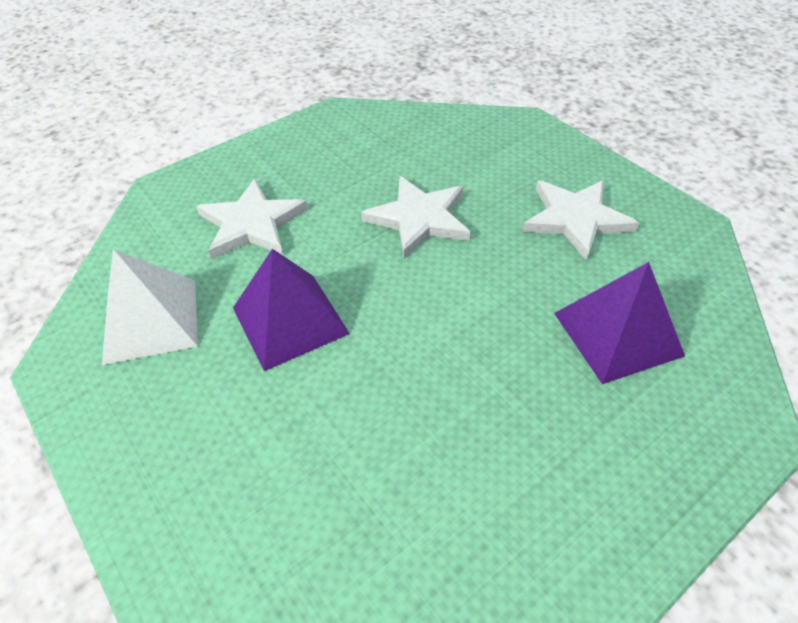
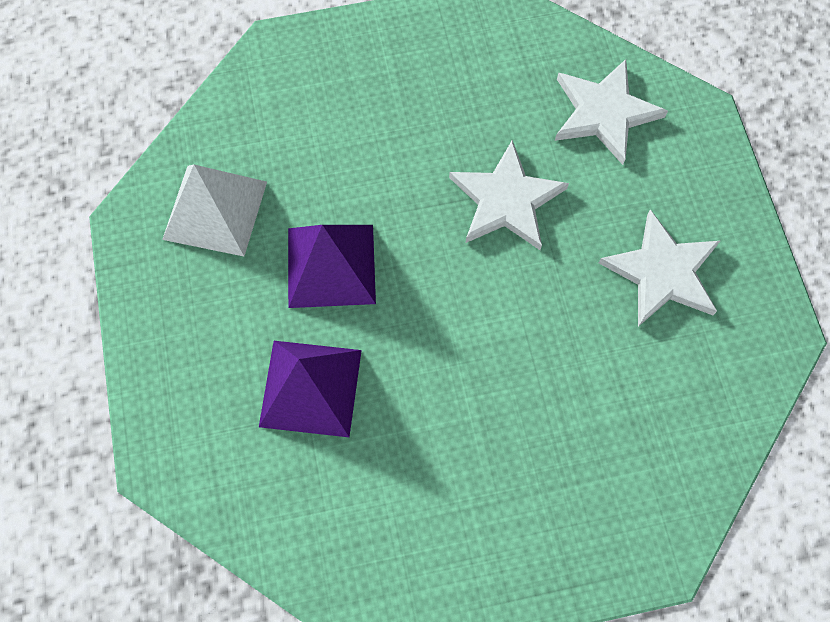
camera: 25 degrees right, 20 degrees up
white star [196,179,308,259] -> white star moved to [555,59,668,165]
purple pyramid [554,262,685,384] -> purple pyramid moved to [259,341,362,437]

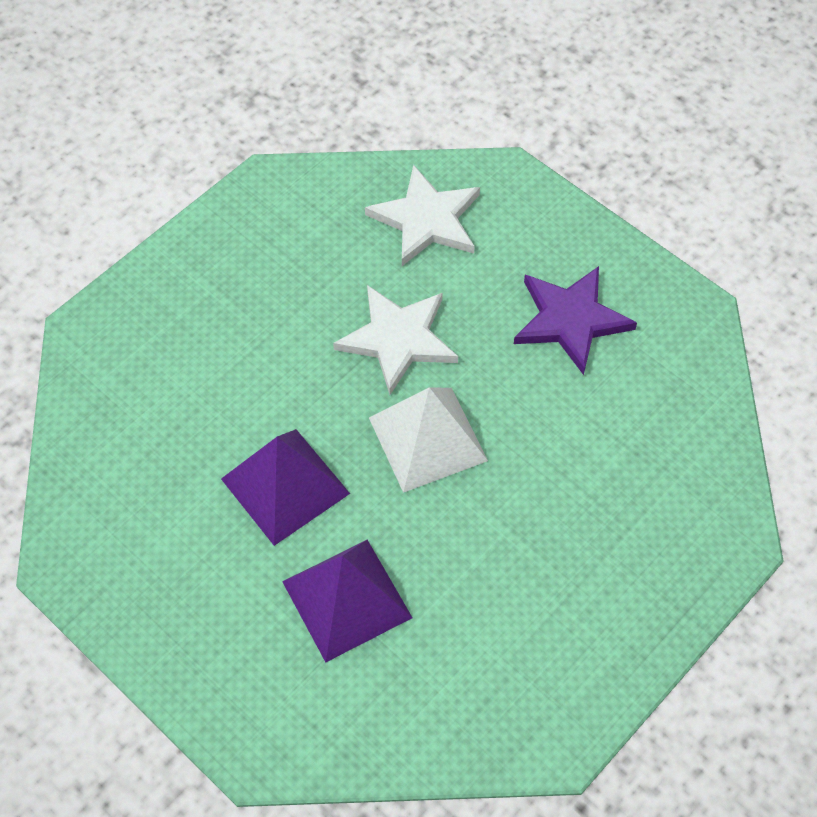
camera: 35 degrees left, 10 degrees down
white pyramid [162,165,267,256] -> white pyramid moved to [369,387,488,493]
white star [599,210,720,326] -> purple star [514,266,637,375]

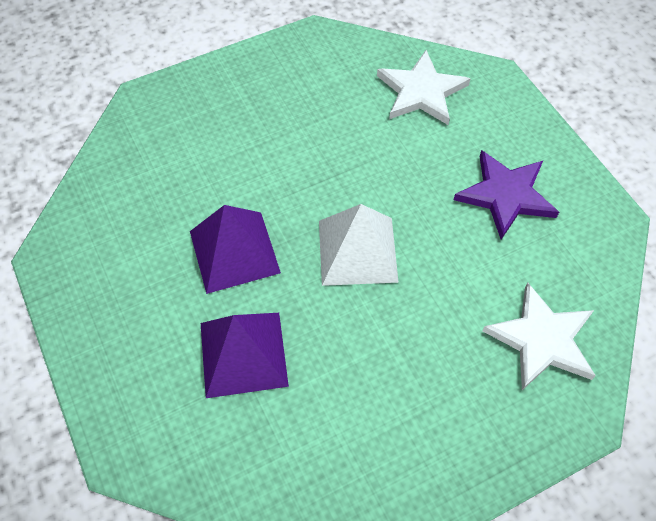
camera: 20 degrees right, 0 degrees up
white star [333,285,458,395] -> white star moved to [482,283,596,390]

